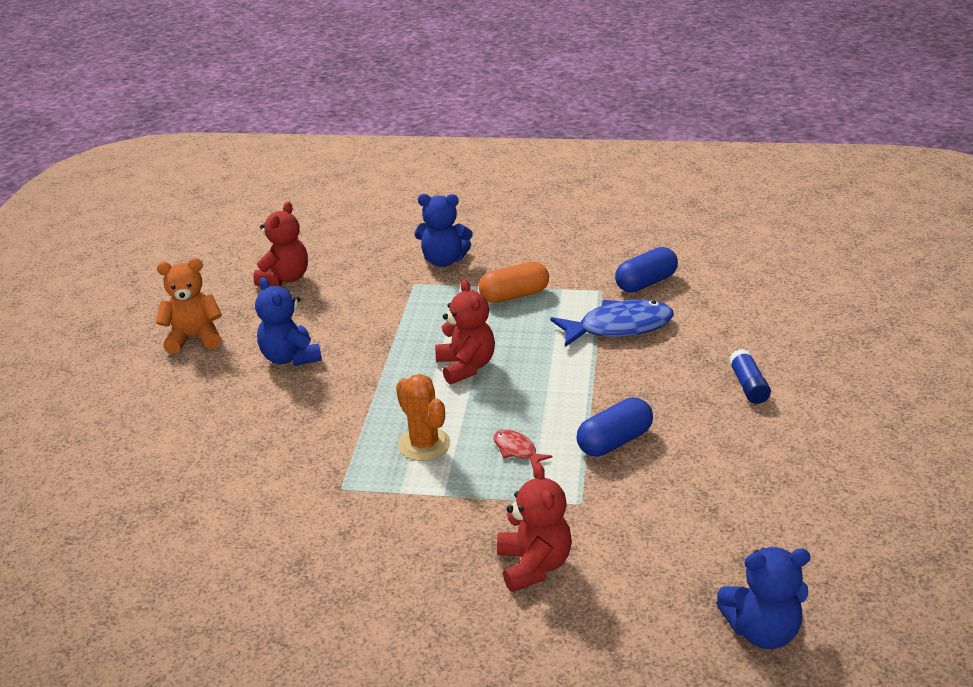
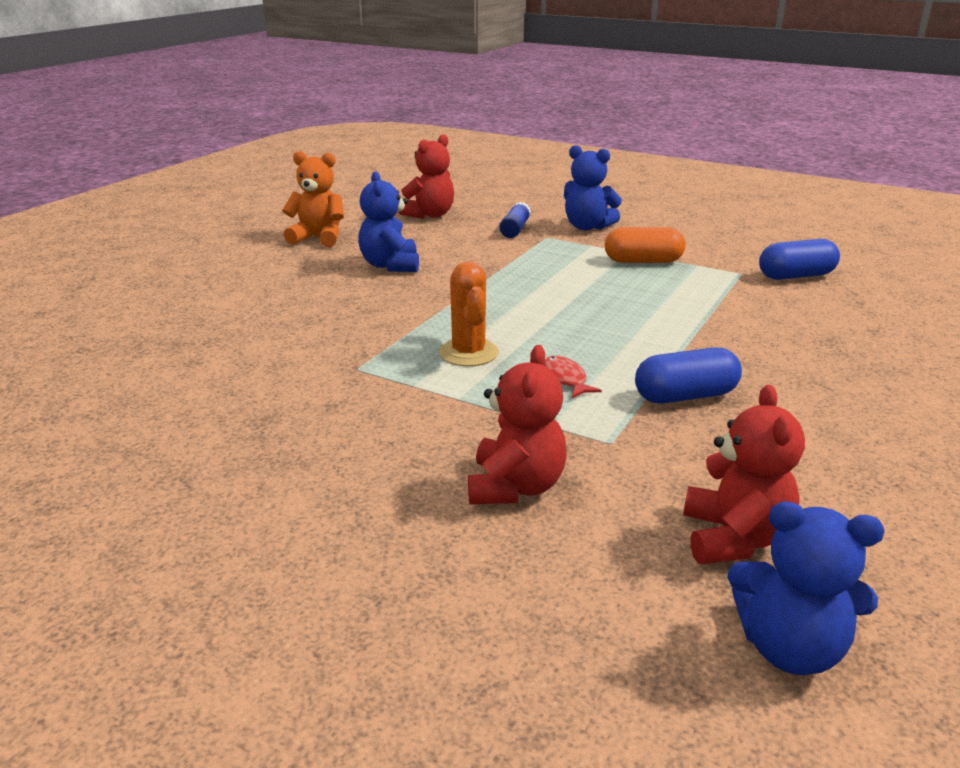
camera: 20 degrees right, 5 degrees down
red teddy bear [435,279,495,385] -> red teddy bear moved to [683,385,805,564]
blue fish [551,300,674,347] -> none
blue glue stick [729,349,771,404] -> blue glue stick moved to [500,202,531,238]

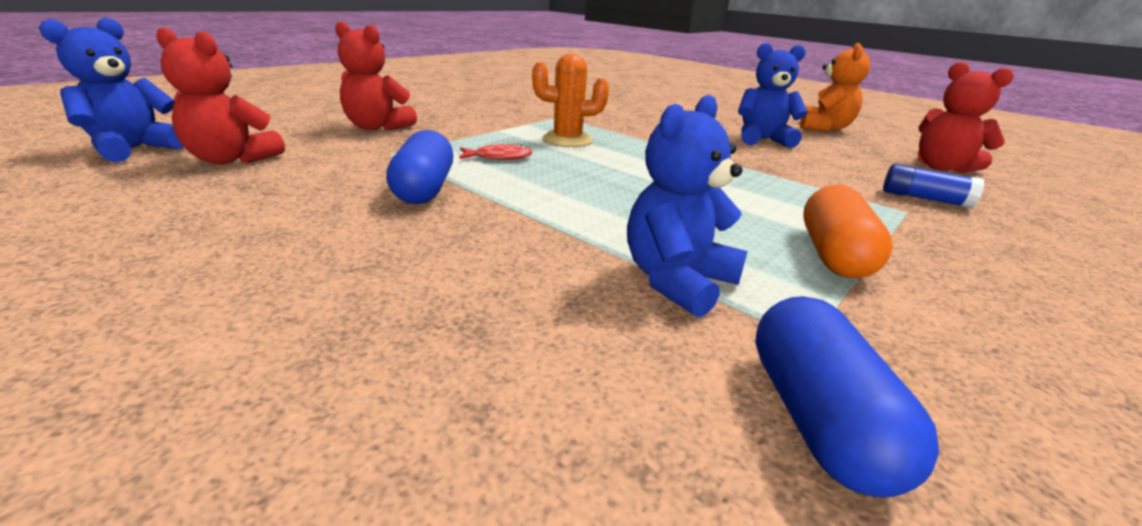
camera: 100 degrees right, 0 degrees up
blue teddy bear [564,145,622,230] -> blue teddy bear moved to [627,95,748,318]

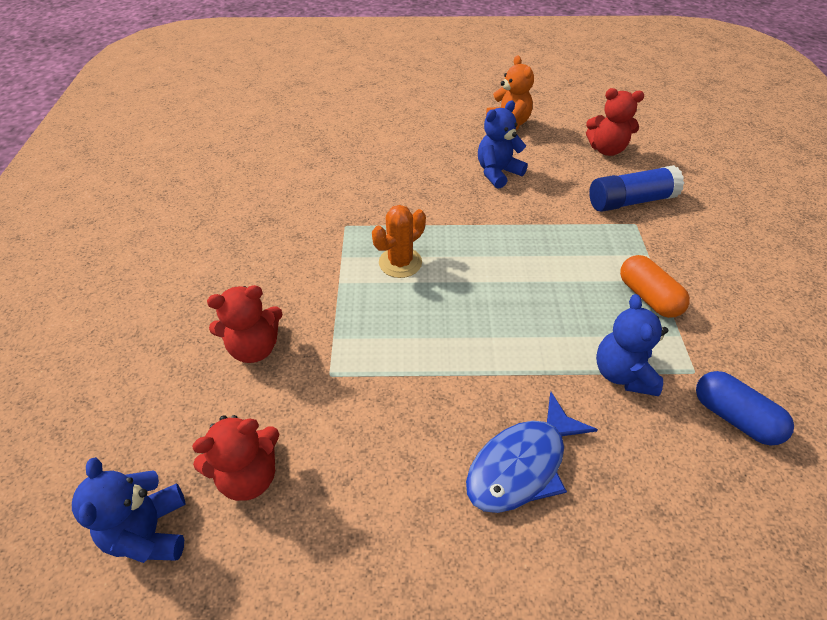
camera: 40 degrees left, 20 degrees up
blue capsule [386,130,453,204] -> none
red fish [459,144,532,160] -> none
blue glue stick [883,163,985,208] -> blue glue stick [589,165,684,212], size x1.72
none -> blue fish [466,392,598,513]

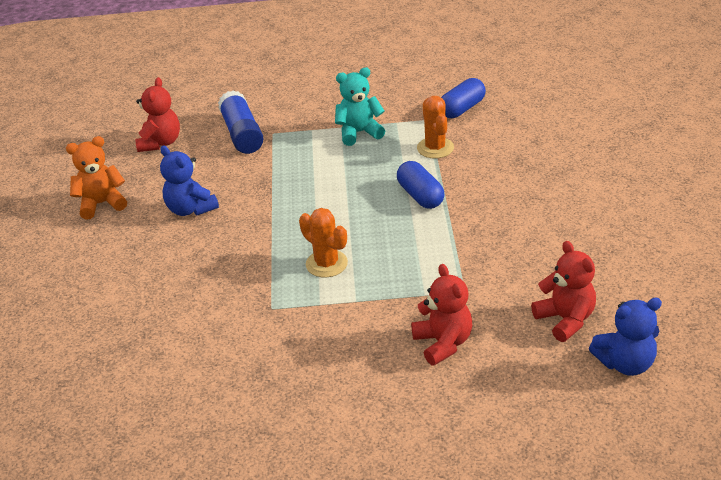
camera: 90 degrees left, 10 degrees down
blue fish [466,392,598,513] -> none
blue teddy bear [596,294,669,396] -> orange cactus [417,96,454,158]
orange capsule [620,255,690,318] -> turquoise teddy bear [335,68,385,146]
none -> blue capsule [397,161,445,209]

